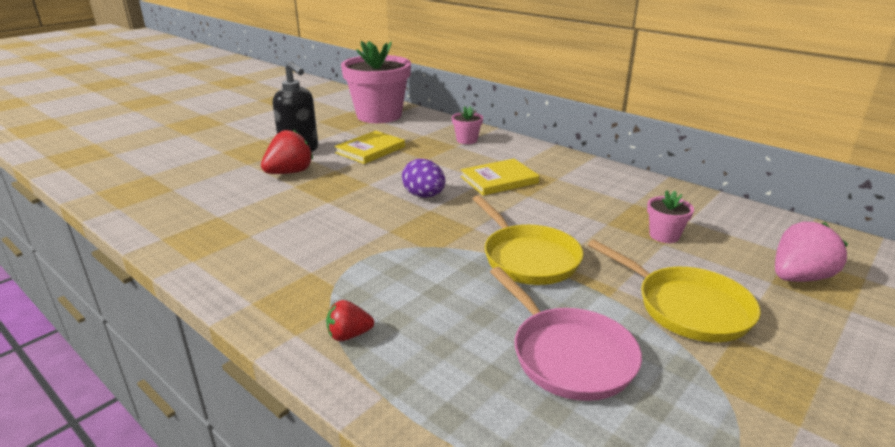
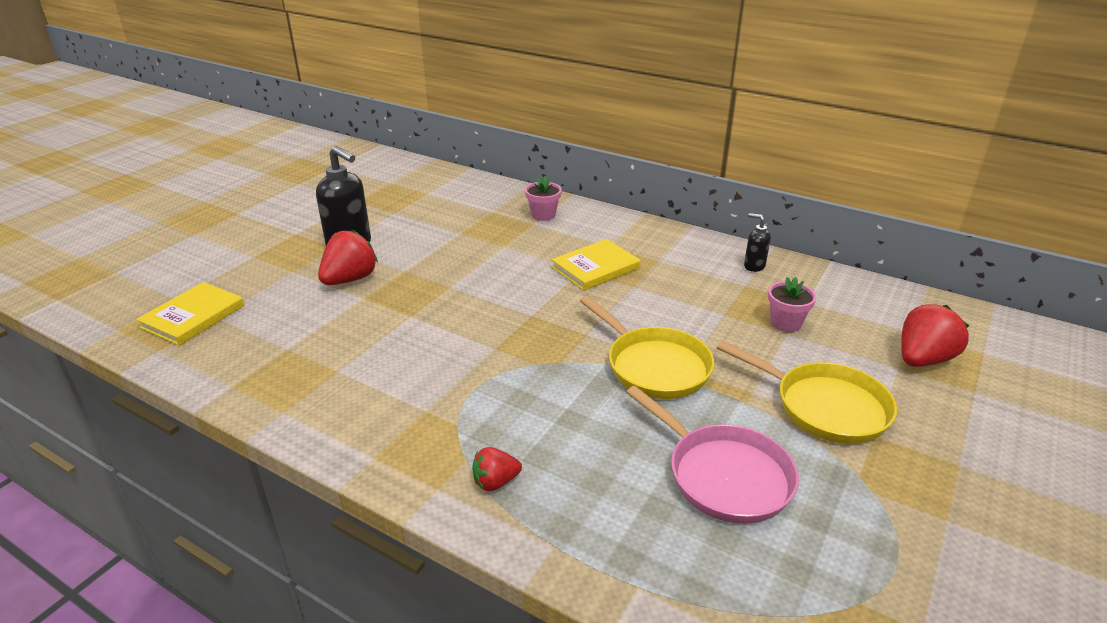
camera: 10 degrees left, 5 degrees up
yellow book [334,131,405,164] -> yellow book moved to [136,282,244,346]
pink flower pot [341,41,411,123] -> none
purple egg [402,159,445,198] -> none
pink strawberry [775,222,848,282] -> red strawberry [901,304,969,367]
none -> black soap dispenser [744,213,771,272]

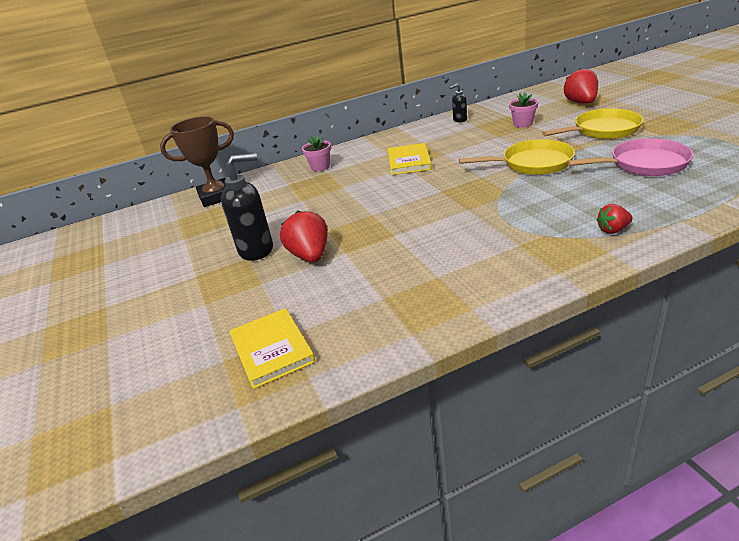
camera: 50 degrees left, 0 degrees up
red strawberry [472,447,522,491] -> red strawberry turned 60 degrees clockwise [596,204,633,234]
none -> brown trophy [160,116,234,207]

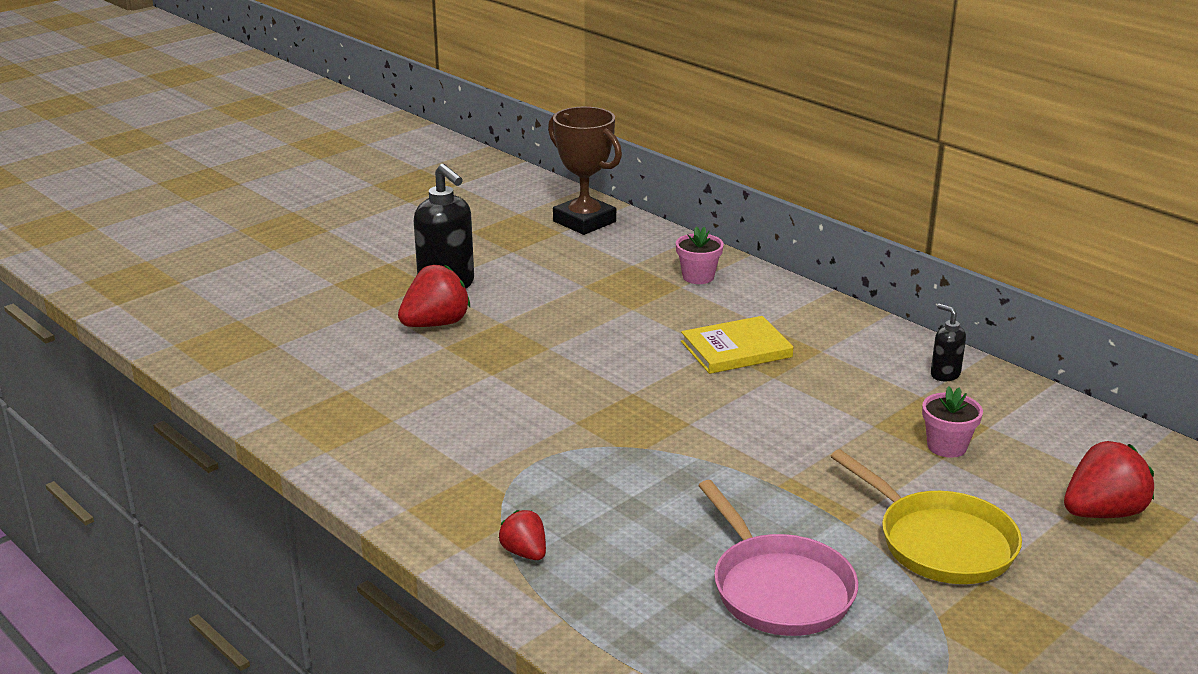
camera: 65 degrees right, 5 degrees down
yellow book [229,308,315,389] -> none
yellow pan [459,139,575,175] -> none

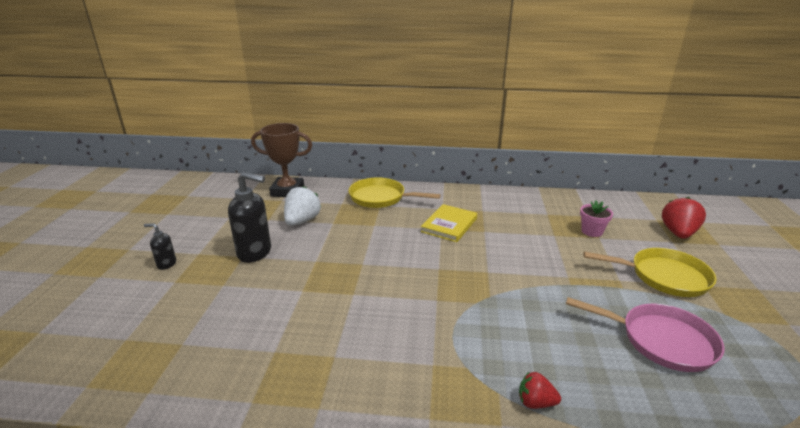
camera: 40 degrees left, 0 degrees up
red strawberry [398,264,470,327] -> none
pink flower pot [676,226,724,284] -> yellow pan [349,177,441,208]
black soap dispenser [931,304,966,381] -> black soap dispenser moved to [144,223,176,270]
none -> white strawberry [284,186,321,226]

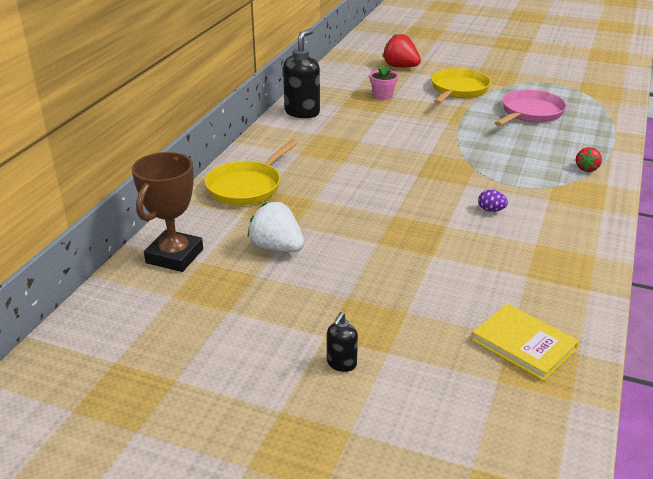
camera: 75 degrees left, 5 degrees up
black soap dispenser [228,172,271,263] -> black soap dispenser moved to [283,29,320,118]
yellow book [421,204,477,242] -> yellow book moved to [472,304,579,381]
none -> purple egg [478,190,508,212]

